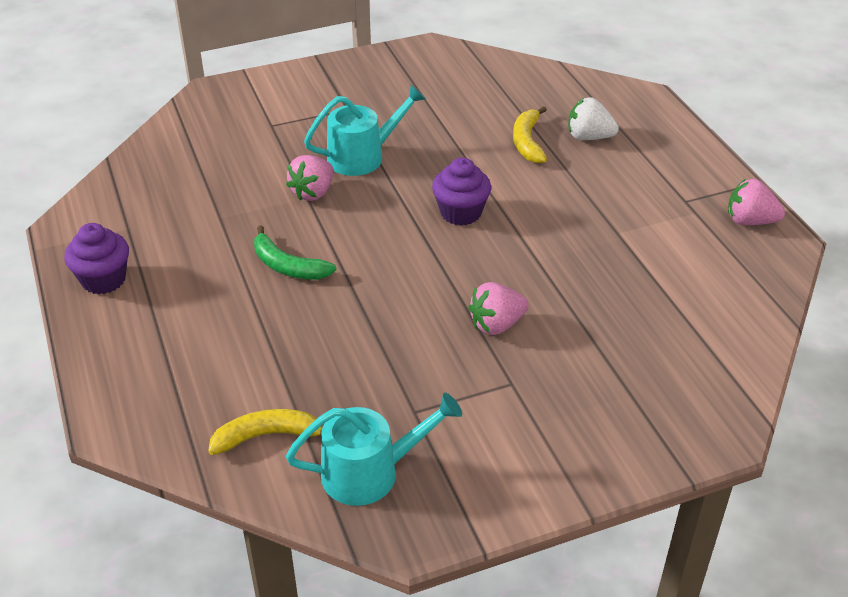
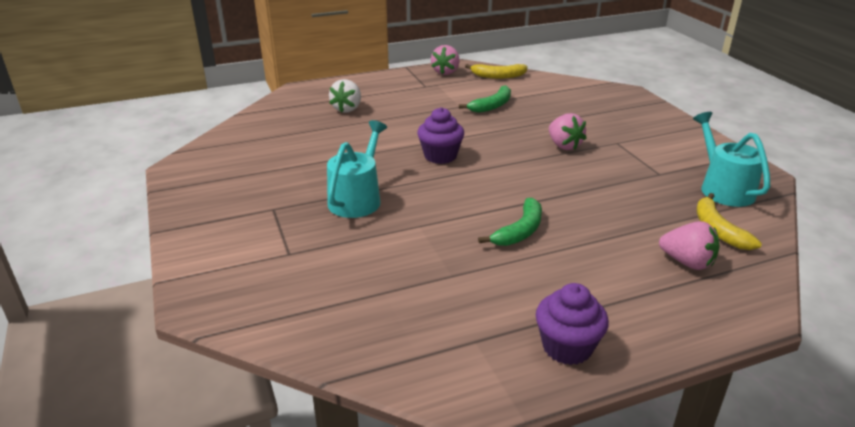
camera: 90 degrees left, 10 degrees down
pink strawberry [286,155,333,201] -> pink strawberry moved to [659,221,719,270]
turquoise watering can [304,85,426,176] -> turquoise watering can turned 45 degrees clockwise [327,120,387,218]
yellow banana [513,106,547,163] -> yellow banana moved to [465,64,528,79]
none -> green banana [459,85,511,113]

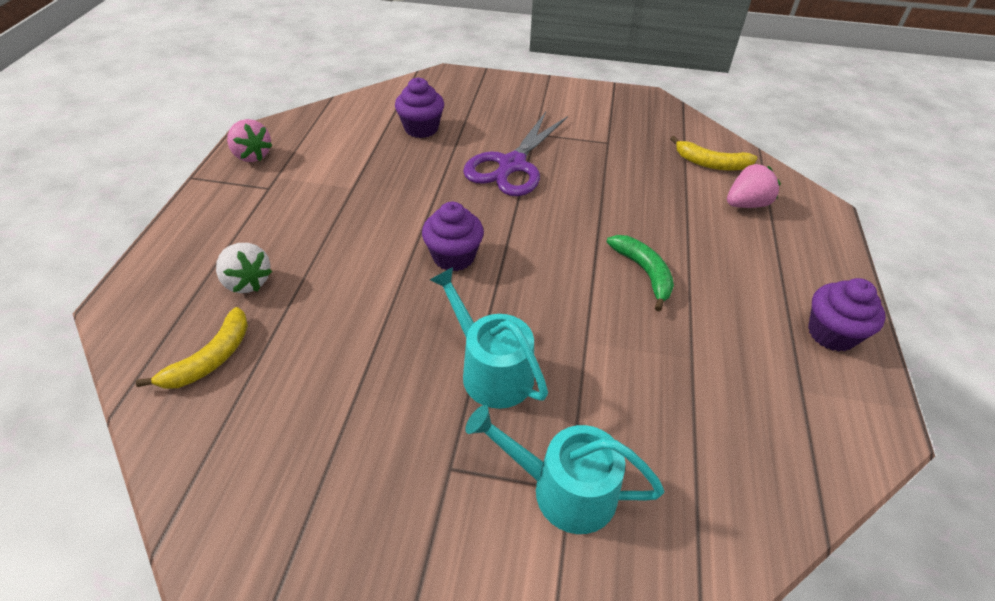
camera: 60 degrees left, 15 degrees up
green banana [459,85,511,113] -> none
yellow banana [465,64,528,79] -> yellow banana moved to [136,307,248,389]
pink strawberry [549,113,587,150] -> purple scissors [463,112,568,196]
turquoise watering can [693,112,770,207] -> turquoise watering can moved to [465,405,664,534]
none -> purple cupcake [395,77,444,138]

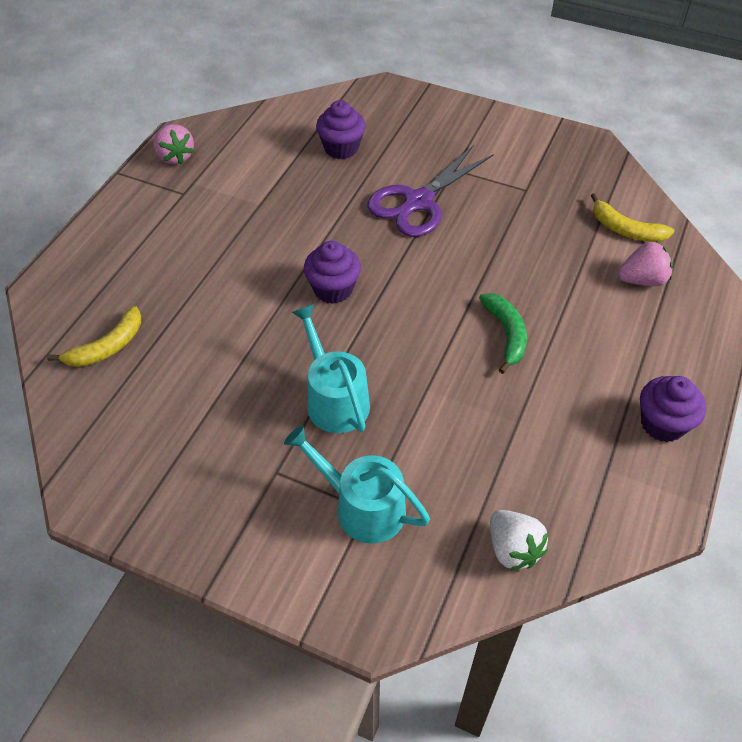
camera: 15 degrees right, 5 degrees up
white strawberry [216,243,272,293] -> white strawberry moved to [490,510,548,571]

